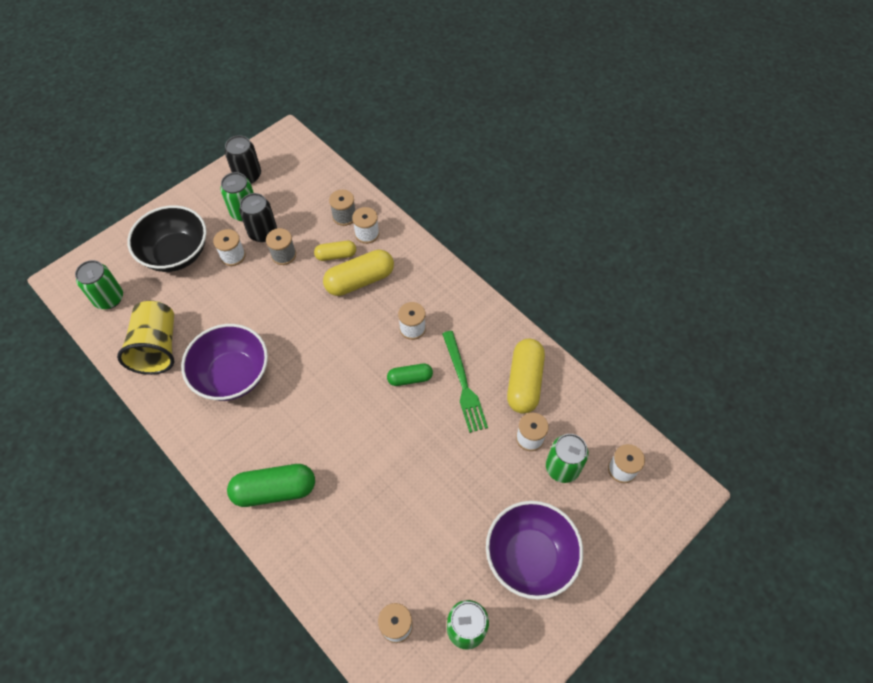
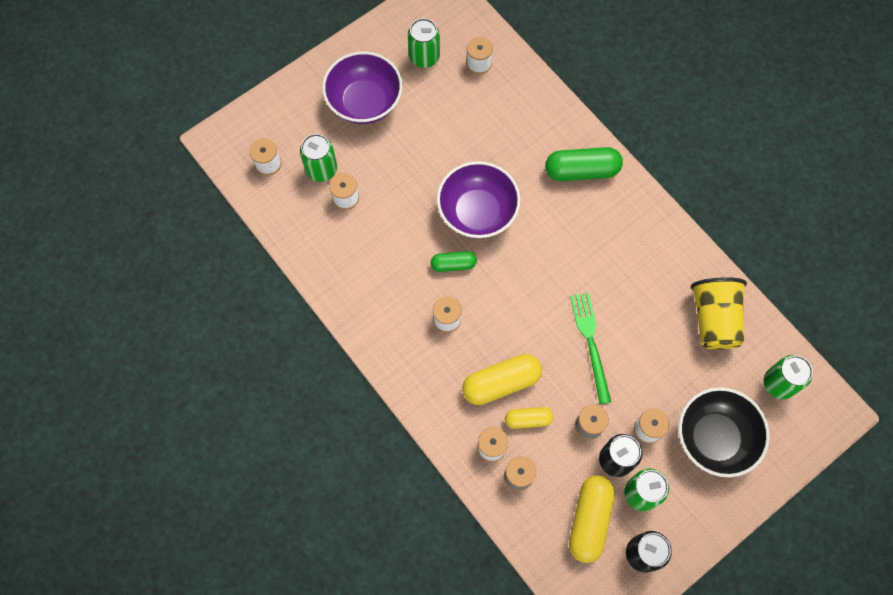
camera: 175 degrees left, 10 degrees up
purple bowl [181,324,268,401] -> purple bowl moved to [437,161,521,238]
green fork [442,331,488,433] -> green fork moved to [570,293,611,404]
yellow capsule [507,339,545,414] -> yellow capsule moved to [569,475,615,563]

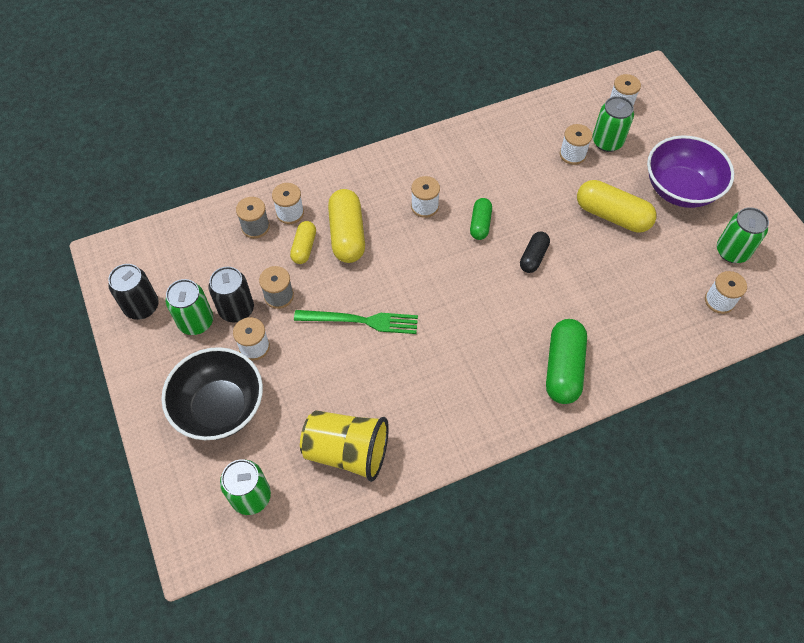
camera: 105 degrees right, 10 degrees down
purple bowl [437,161,521,238] -> black capsule [520,232,550,273]
yellow capsule [569,475,615,563] -> yellow capsule moved to [577,180,657,233]

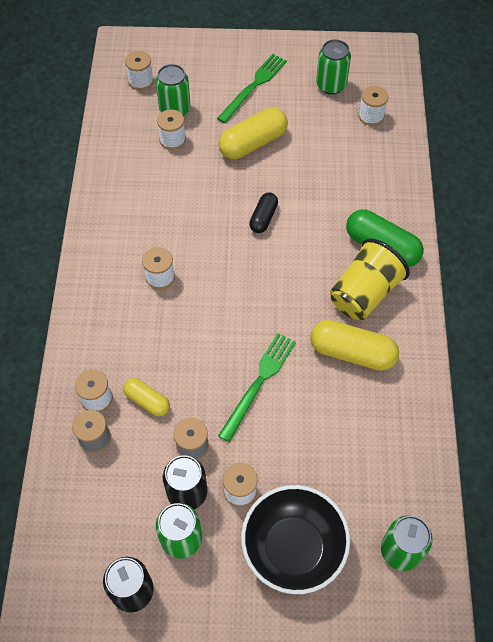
camera: 65 degrees left, 0 degrees up
yellow cup [300,410,389,482] -> yellow cup moved to [330,238,410,320]
yellow capsule [328,189,365,263] -> yellow capsule moved to [310,320,399,371]
green capsule [470,198,492,240] -> none
black capsule [520,232,550,273] -> black capsule turned 60 degrees clockwise [249,193,278,233]
purple bowl [647,135,734,208] -> green fork [217,54,287,123]

